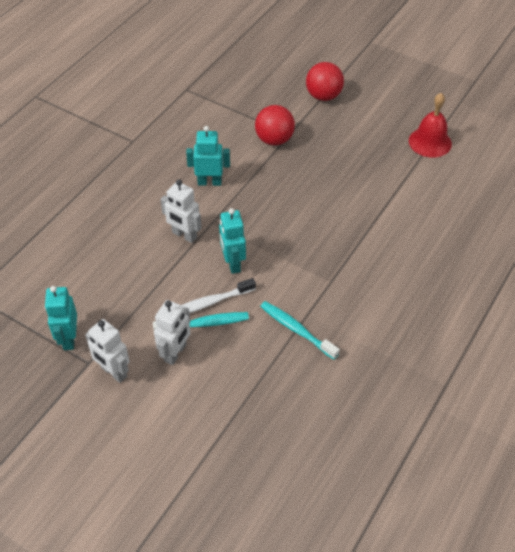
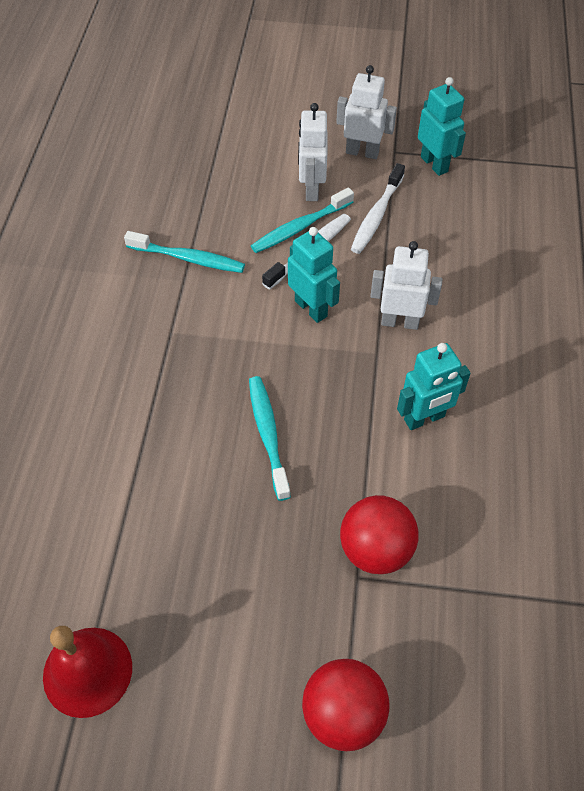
camera: 155 degrees right, 5 degrees up
none -> turquoise toothbrush [249,376,291,501]
none -> white toothbrush [351,163,405,254]

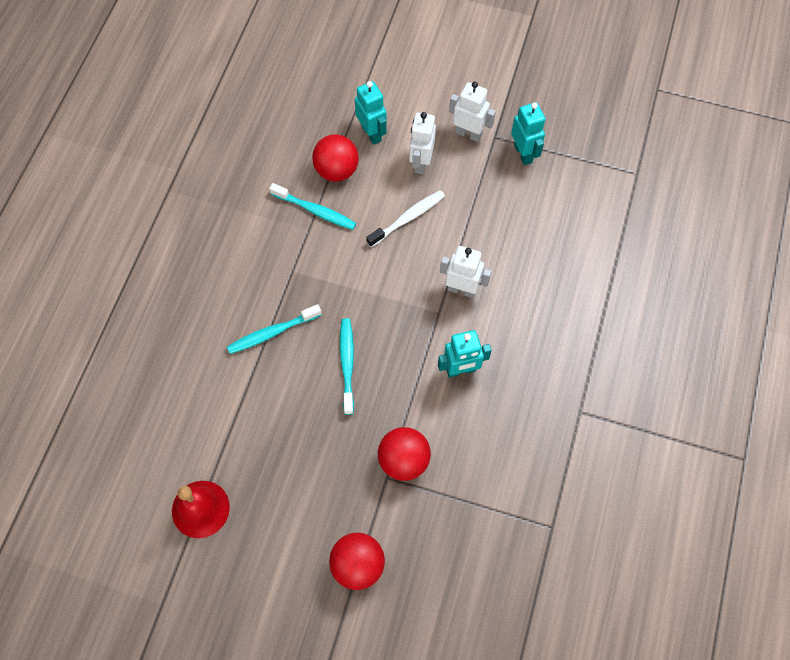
camera: 10 degrees right, 10 degrees up
turquoise toothbrush [251,188,354,253] -> turquoise toothbrush moved to [227,304,322,354]
turquoise robot [288,227,340,323] -> turquoise robot moved to [355,81,387,145]
white toothbrush [351,163,405,254] -> none
none -> red ball [312,134,359,182]

